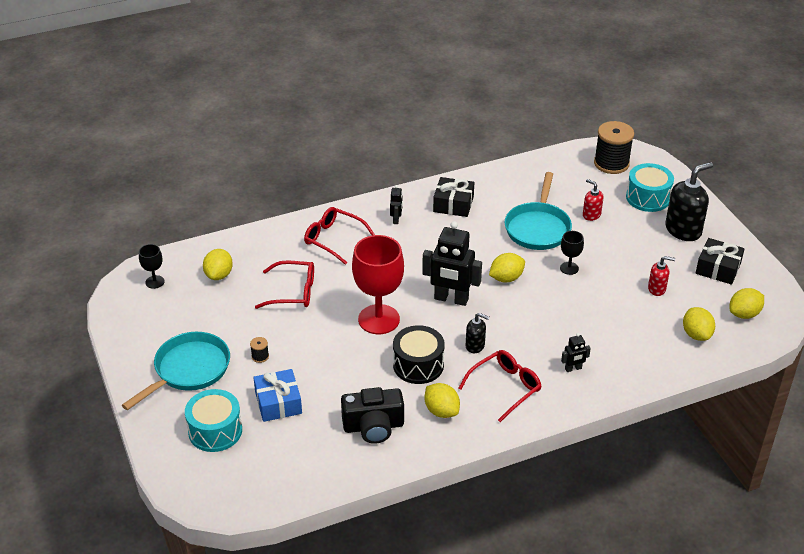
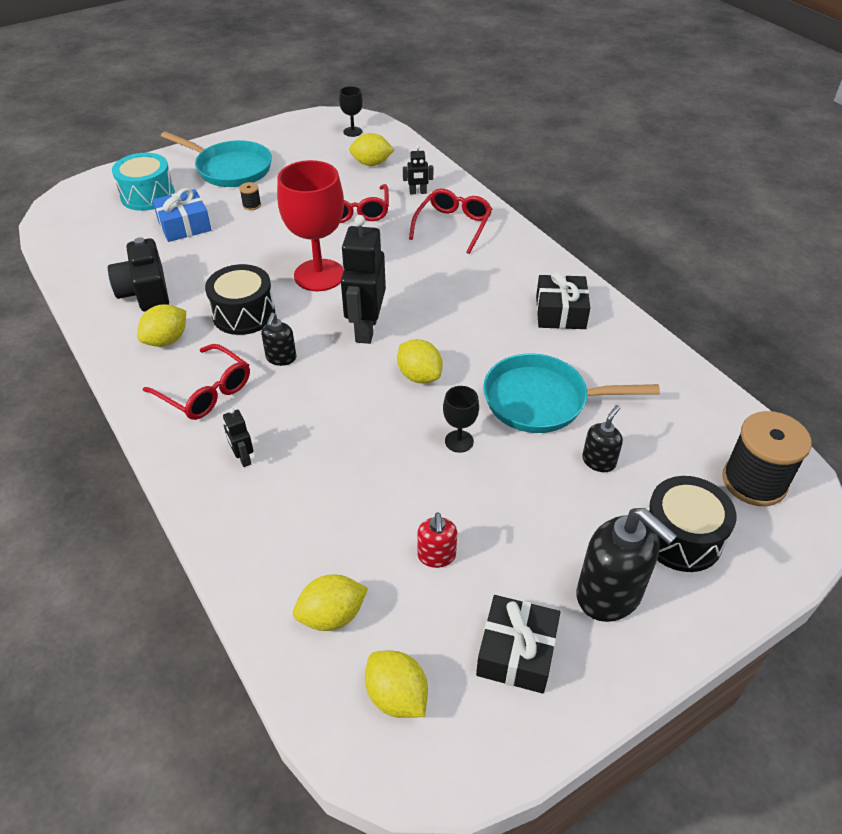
camera: 80 degrees right, 5 degrees up
black robot [390,185,403,224] -> black robot moved to [403,145,433,195]
red soap dispenser [583,179,603,221] -> black soap dispenser [582,405,623,472]
turquoise drum [626,163,674,212] -> black drum [647,476,736,572]

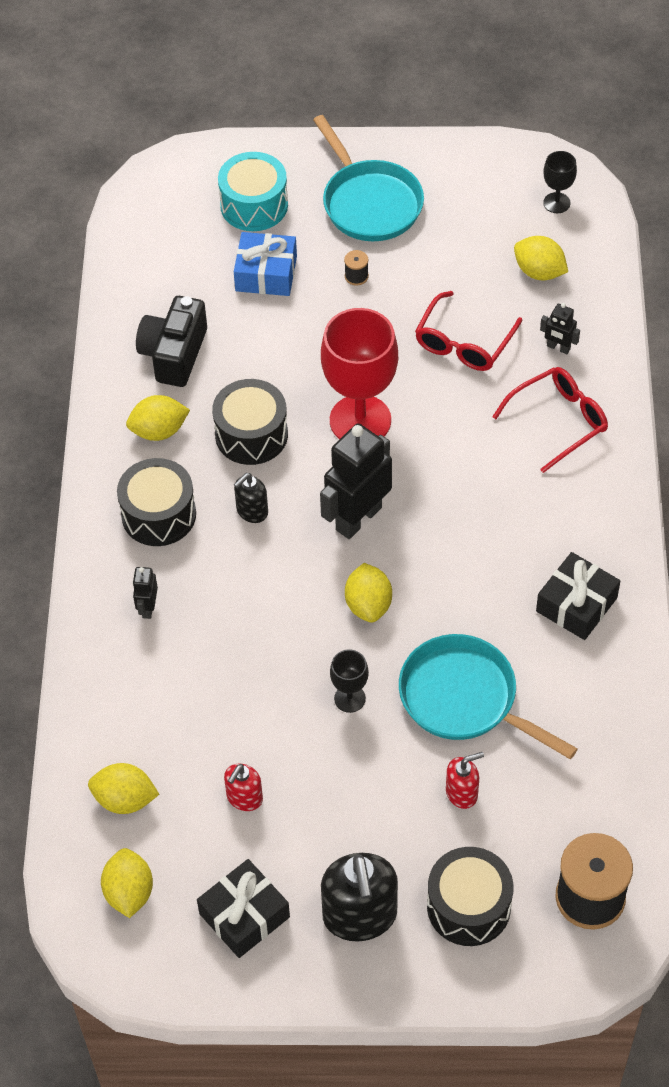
camera: 35 degrees right, 10 degrees up
red glasses [143,344,250,420] -> black drum [117,458,196,546]
black soap dispenser [582,405,623,472] -> red soap dispenser [446,752,484,809]

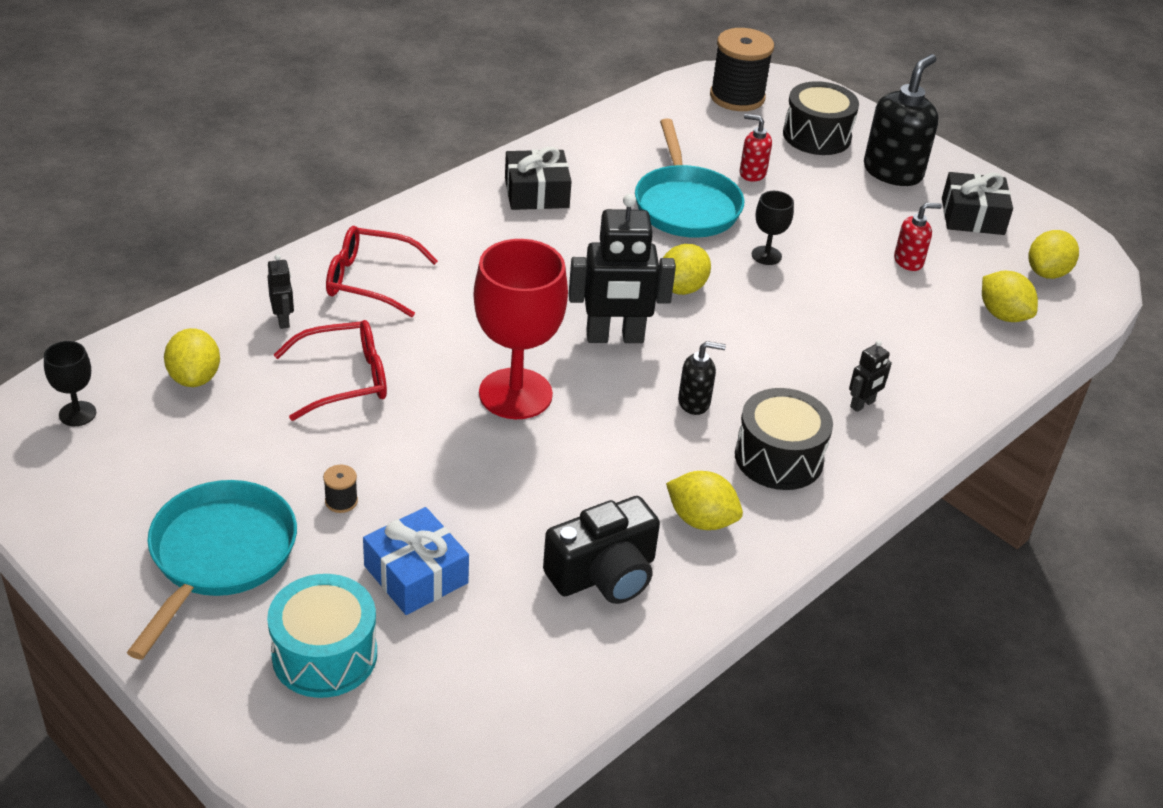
camera: 140 degrees left, 15 degrees down
black drum [212,379,288,465] -> none

